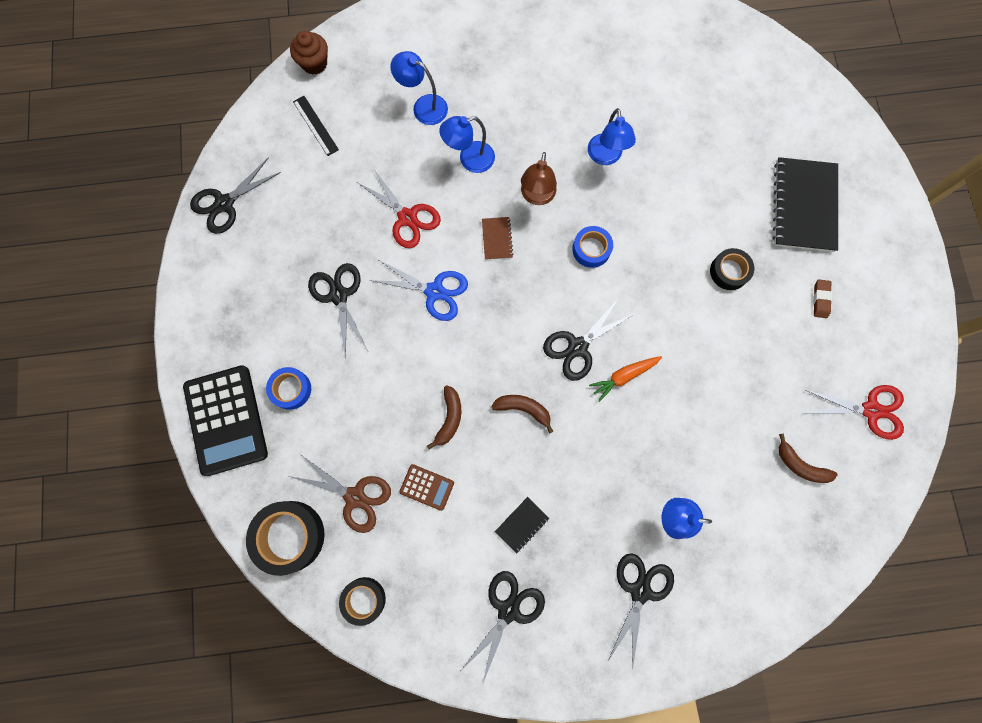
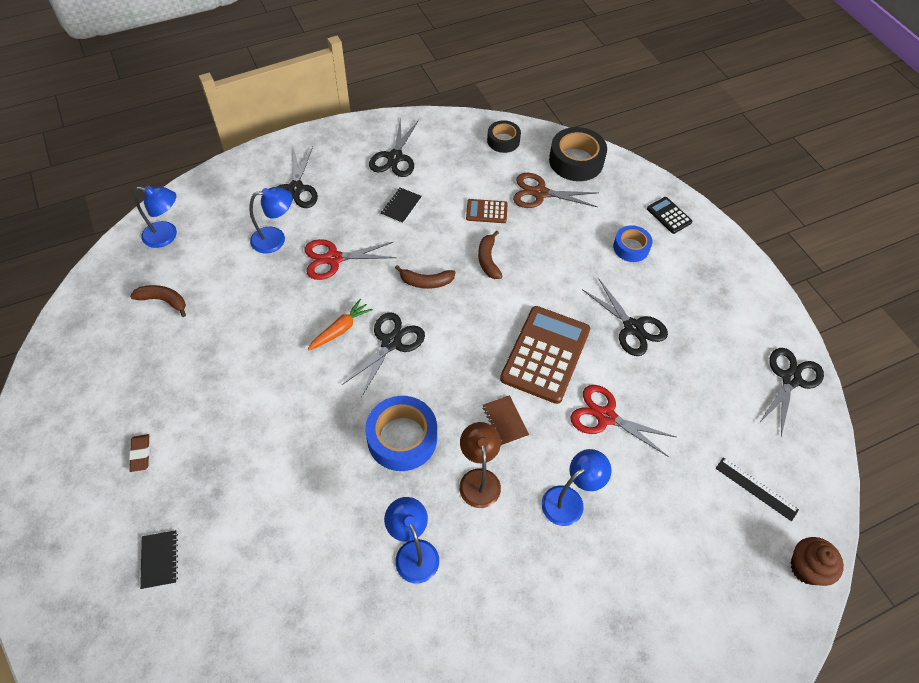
camera: 160 degrees right, 20 degrees down
black calculator [183,365,268,476] -> black calculator [647,197,692,234], size x0.48
blue scissors [370,260,468,321] -> brown calculator [500,306,590,404]
blue lamp [390,51,448,125] -> blue lamp moved to [134,185,177,248]
blue tape [572,226,613,268] -> blue tape [365,396,437,471], size x1.64
black tape [710,248,754,290] -> none
black notebook [773,157,838,252] -> black notebook [140,530,178,589], size x0.46
red scissors [803,385,904,440] -> red scissors moved to [304,239,397,280]

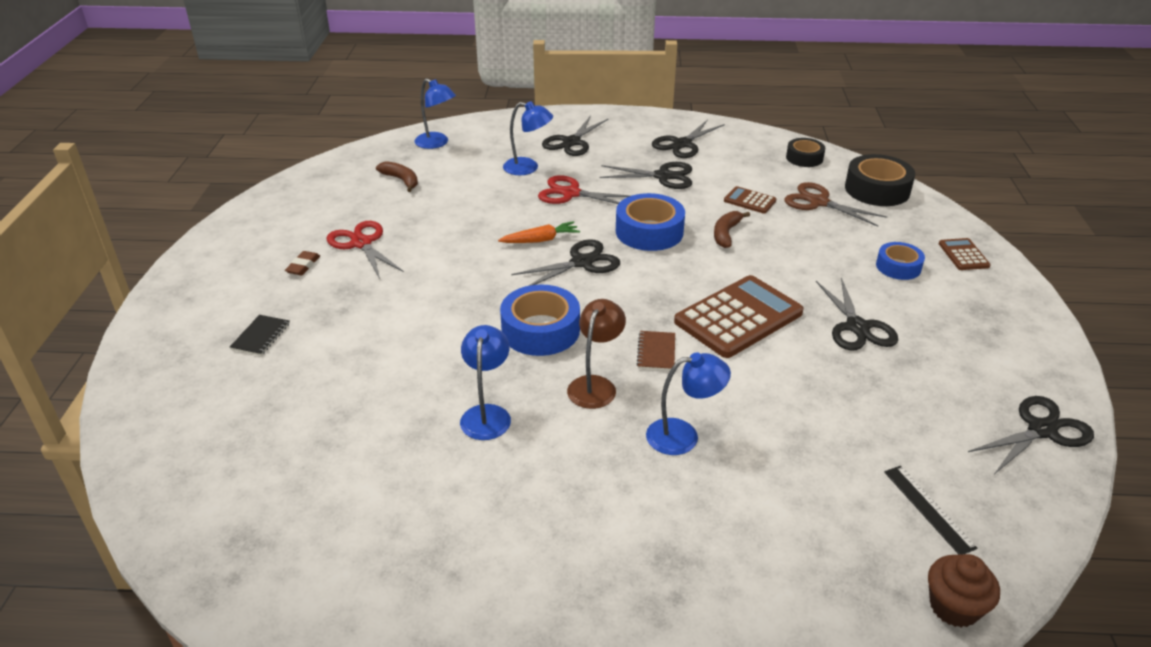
camera: 30 degrees right, 20 degrees down
black notebook [381,187,422,224] -> black scissors [599,162,692,189]
brown banana [395,265,455,289] -> blue tape [616,193,685,251]
red scissors [570,385,676,457] -> red scissors moved to [327,221,404,279]
black calculator [647,197,692,234] -> brown calculator [939,238,991,270]

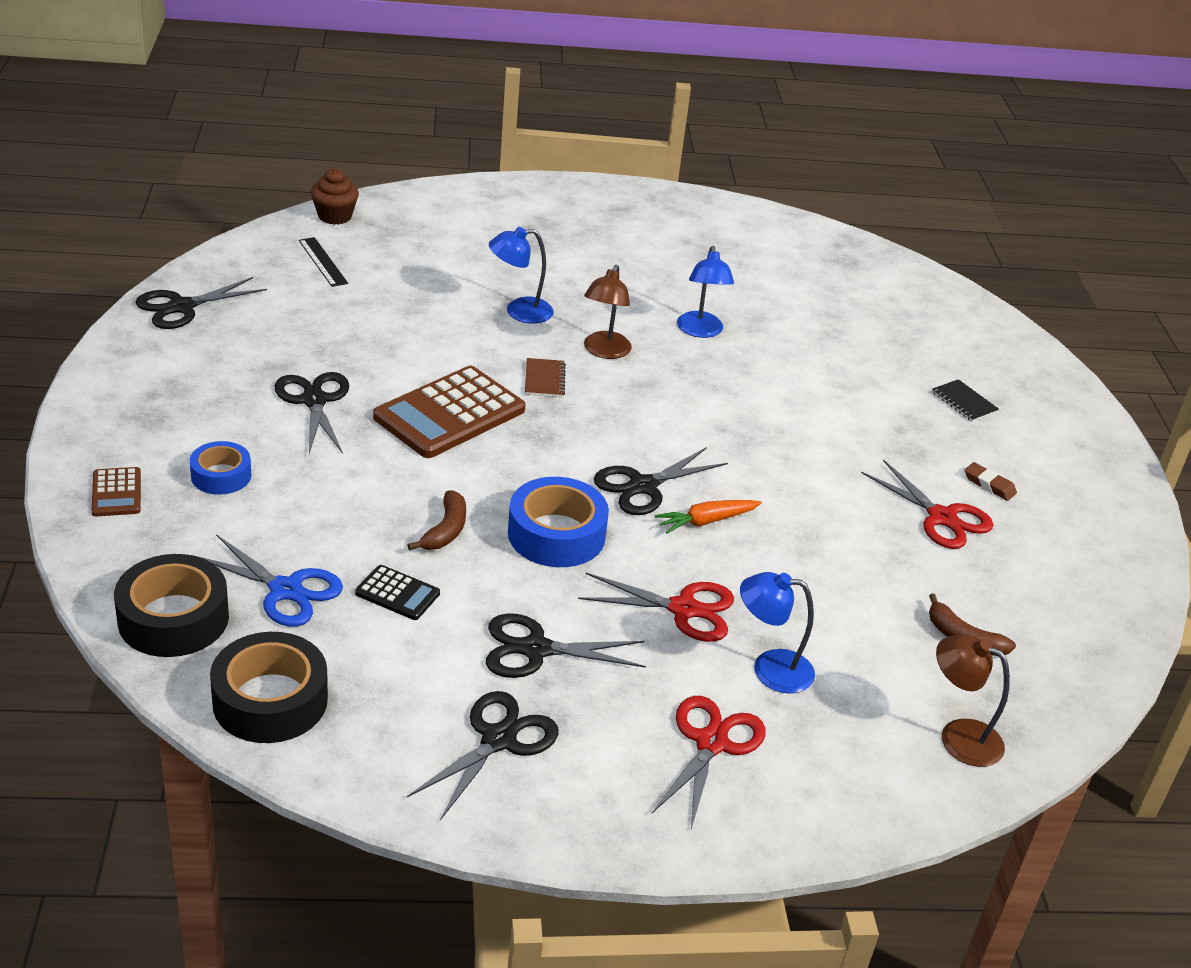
camera: 170 degrees right, 0 degrees up
black notebook [230,315,290,356] -> black notebook turned 45 degrees counterclockwise [932,379,999,422]
brown eraser [285,251,320,275] -> brown eraser turned 60 degrees counterclockwise [965,462,1017,501]
blue lamp [414,78,456,149] -> brown lamp [936,634,1010,767]
blue tape [500,284,580,356] -> none
black scissors [542,116,608,156] -> red scissors [652,696,766,829]
brown calculator [724,186,776,214] -> black calculator [355,565,440,620]
brown scissors [784,182,887,226] -> blue scissors [192,534,343,627]
black tape [786,138,825,167] -> black tape [210,632,328,743], size x1.64

